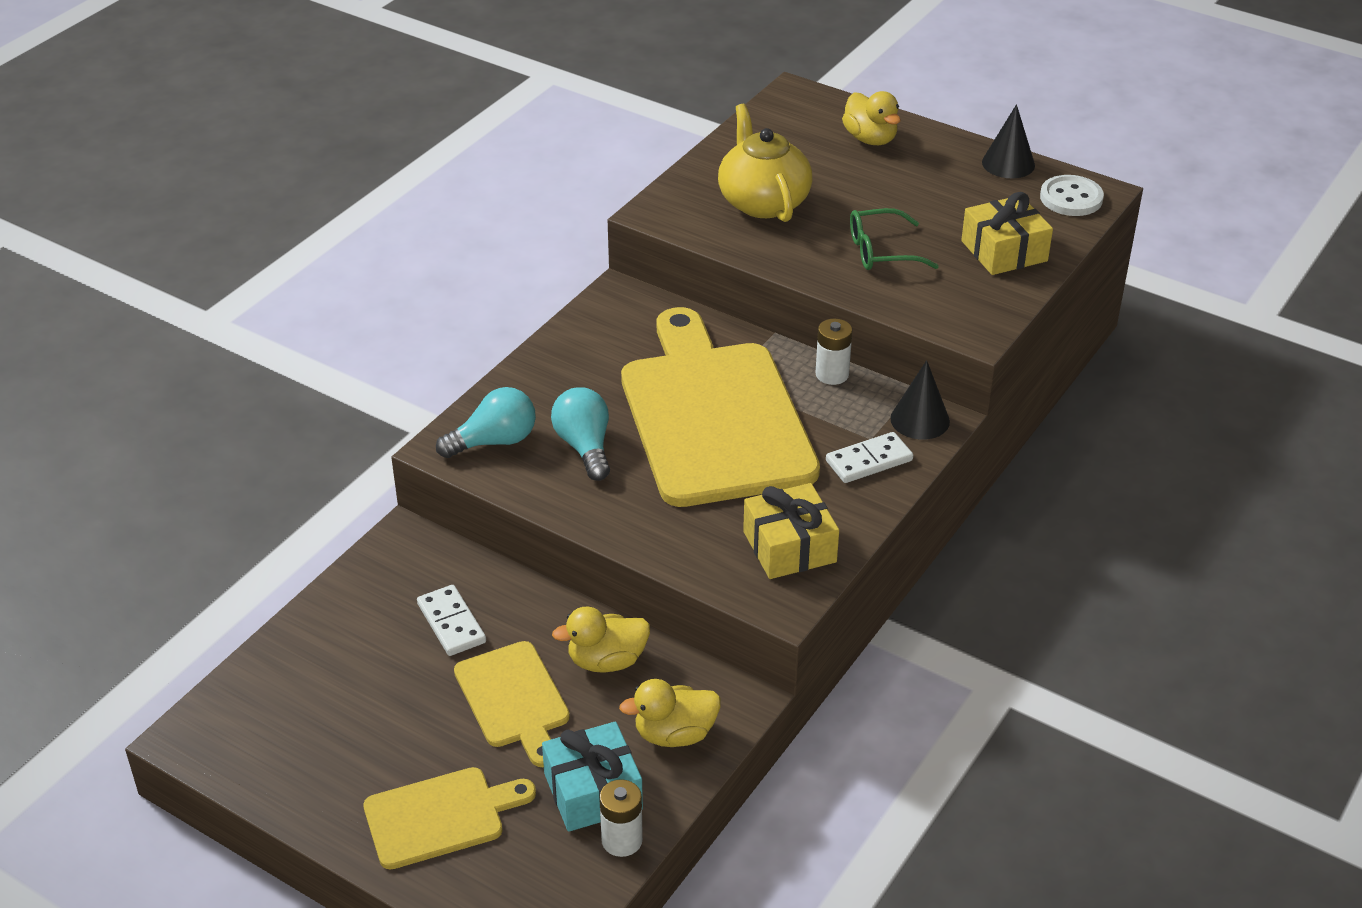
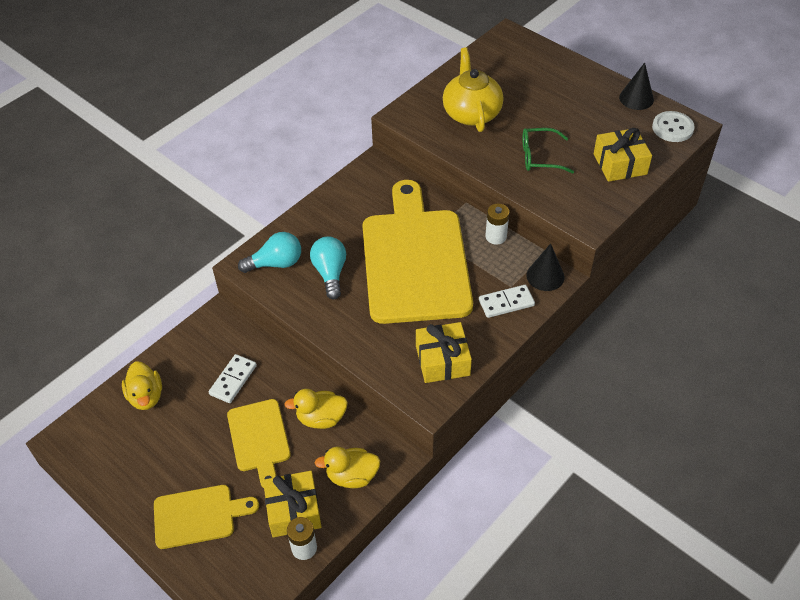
camera: 10 degrees right, 10 degrees up
white domino [417,585,486,656] -> white domino turned 45 degrees clockwise [209,354,257,403]
turquoise gift [542,721,643,832] -> yellow gift [263,471,321,537]
yellow duck [842,91,901,145] -> yellow duck moved to [122,361,162,410]

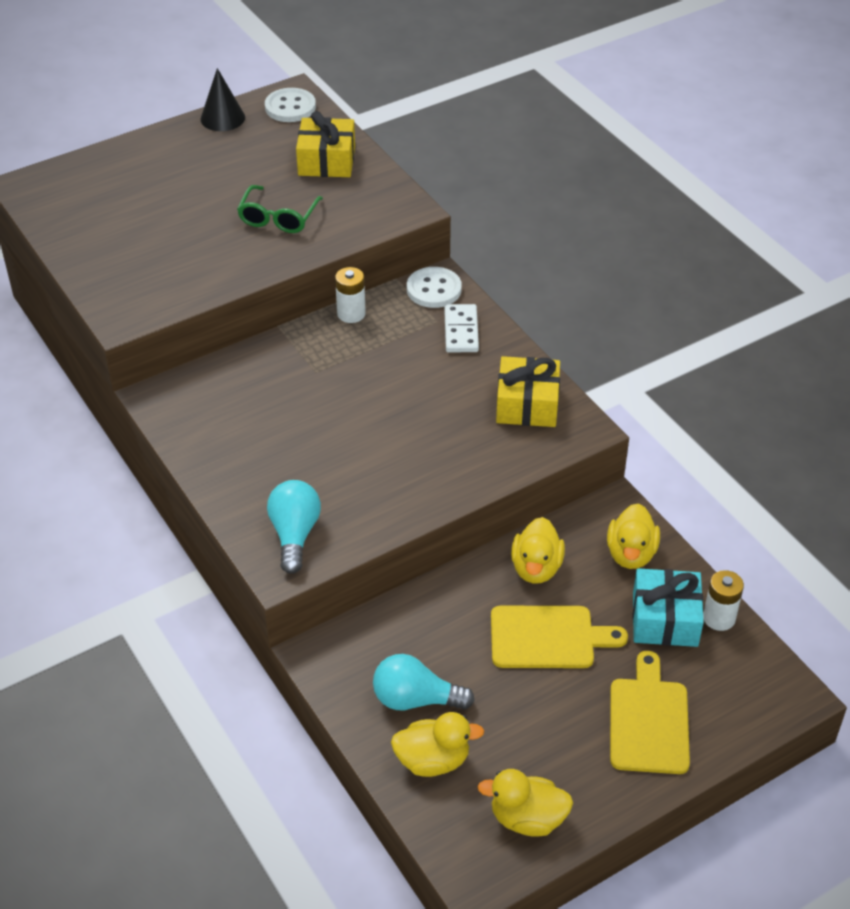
camera: 75 degrees left, 5 degrees down
white domino [209,354,257,403] -> none
yellow gift [263,471,321,537] -> turquoise gift [632,568,704,647]
turquoise light bulb [310,237,346,299] -> turquoise light bulb moved to [373,654,475,710]
yellow cutting board [362,180,473,324] -> none
yellow teapot [443,47,504,132] -> none
black cone [526,244,565,291] -> white button [407,267,462,308]
none -> yellow duck [477,769,573,837]

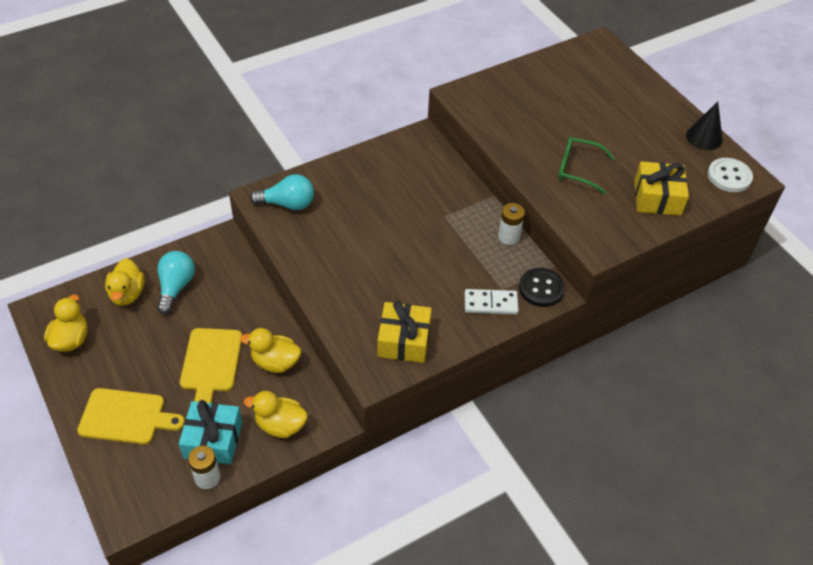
camera: 90 degrees right, 5 degrees up
white button [407,267,462,308] -> black button [519,268,565,307]

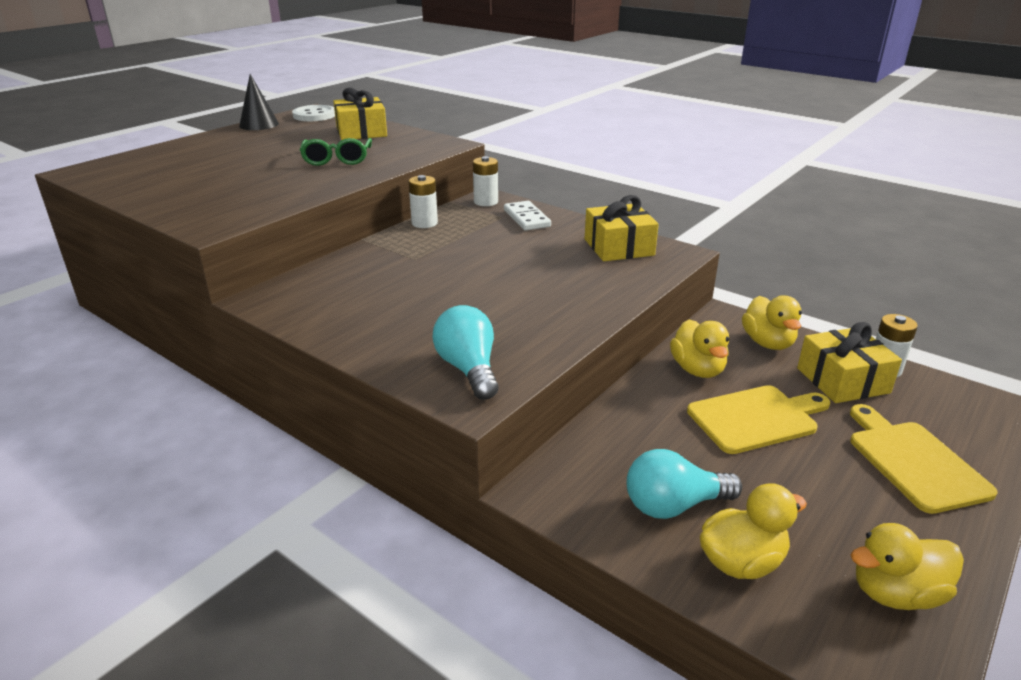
camera: 110 degrees left, 20 degrees down
turquoise gift [179,401,242,464] -> yellow gift [797,322,902,403]
black button [519,268,565,307] -> white battery [473,156,498,206]

